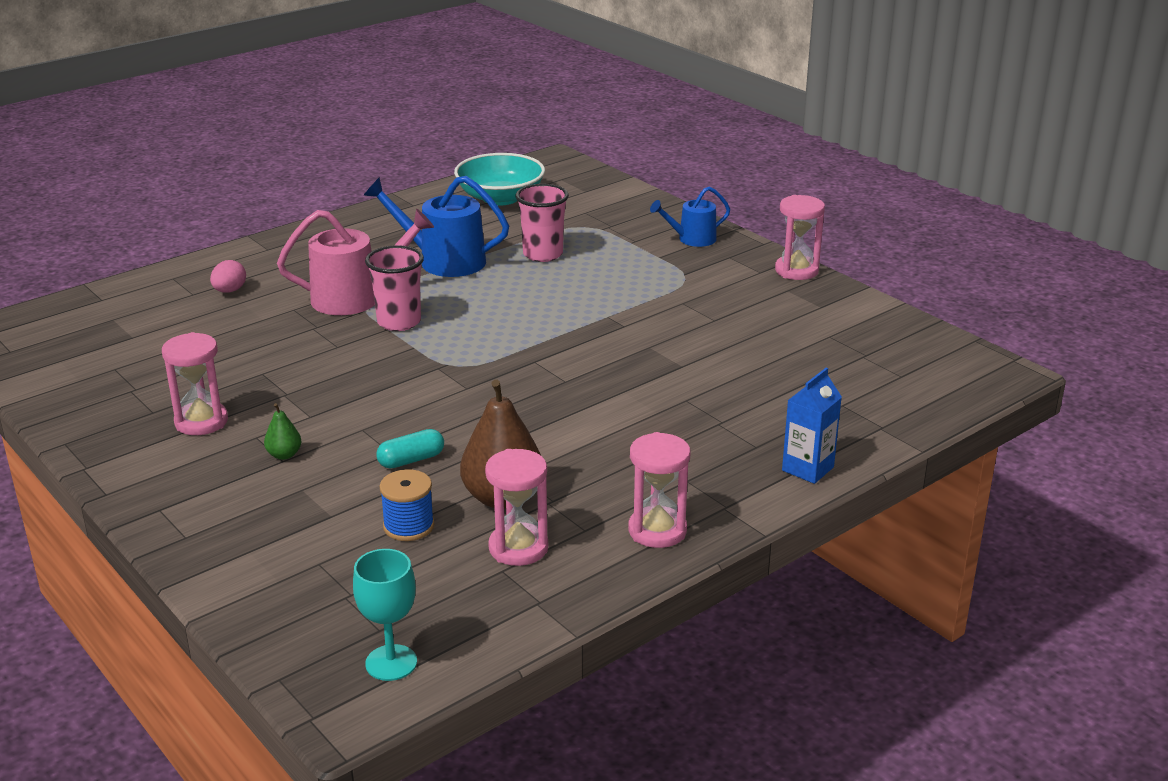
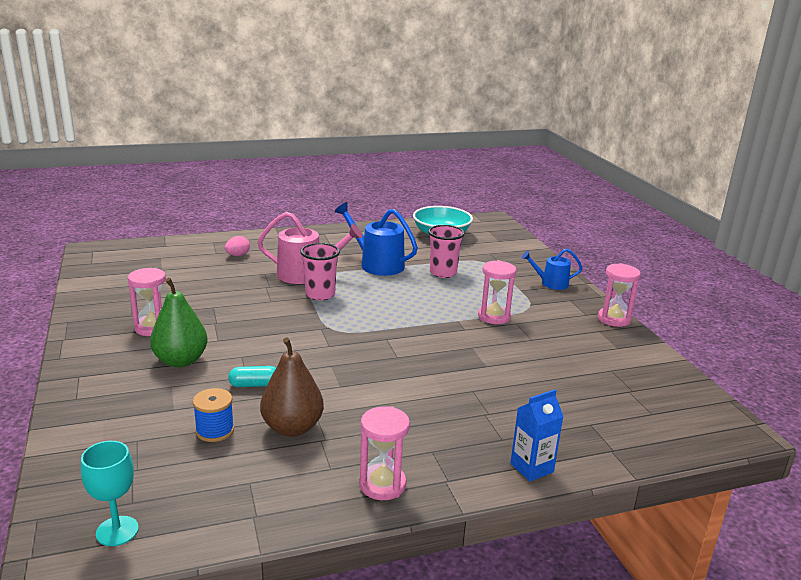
camera: 20 degrees right, 5 degrees down
green pear [264,403,302,460] -> green pear [150,278,208,367], size x2.16
pink hourglass [485,449,548,566] -> pink hourglass moved to [478,260,517,324]

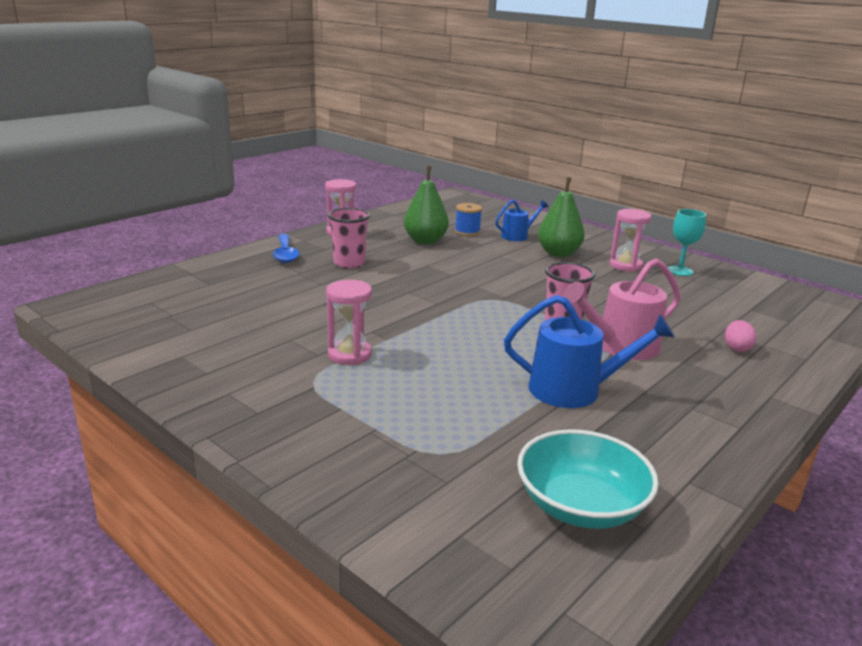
camera: 150 degrees right, 0 degrees up
turquoise goblet [81,441,139,546] -> turquoise goblet moved to [668,209,706,276]
turquoise capsule [228,366,276,387] -> none
brown pear [260,337,324,437] -> green pear [404,166,449,244]
pink cup [428,225,465,278] -> pink cup moved to [328,208,370,268]
blue carton [510,389,564,481] -> none
blue watering can [522,248,582,290] -> blue watering can moved to [495,200,548,241]
pink hourglass [598,263,641,327] -> none
none -> blue spoon [272,234,300,263]

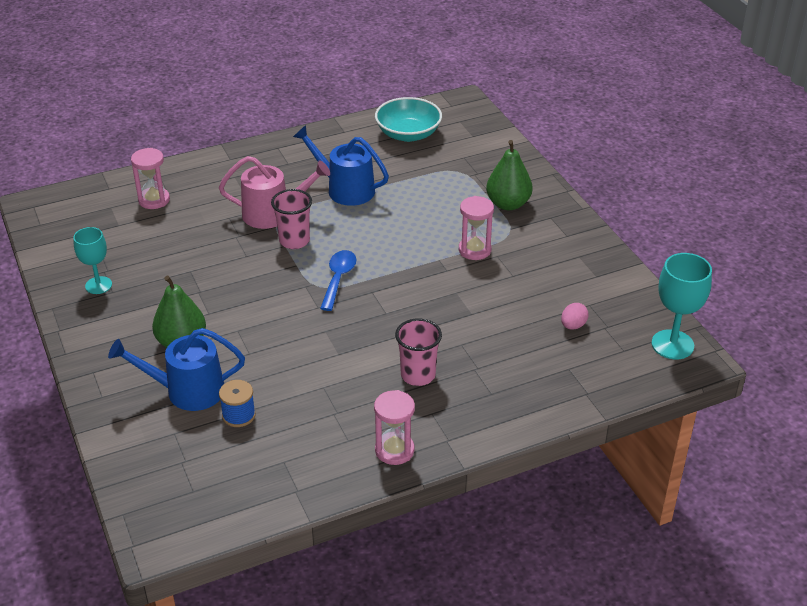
camera: 155 degrees left, 15 degrees up
blue spoon [272,234,300,263] -> blue spoon moved to [320,250,356,311]
green pear [404,166,449,244] -> green pear moved to [486,140,533,210]
blue watering can [495,200,548,241] -> blue watering can [108,328,245,411], size x1.67
pink hourglass [609,209,652,272] -> pink hourglass moved to [131,148,170,209]
pink egg [725,320,757,352] -> pink egg moved to [561,303,589,330]
none -> turquoise goblet [652,253,712,359]

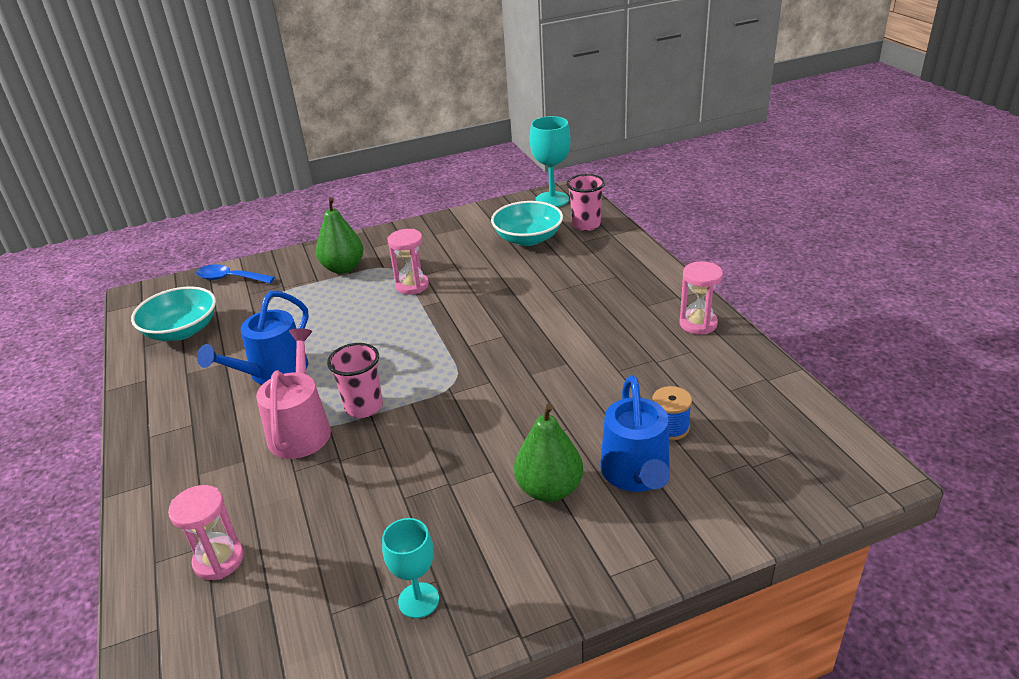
camera: 85 degrees left, 5 degrees down
blue spoon [320,250,356,311] -> blue spoon moved to [196,264,275,283]
pink cup [395,318,442,386] -> pink cup moved to [567,174,605,231]
pink egg [561,303,589,330] -> turquoise bowl [491,201,563,246]

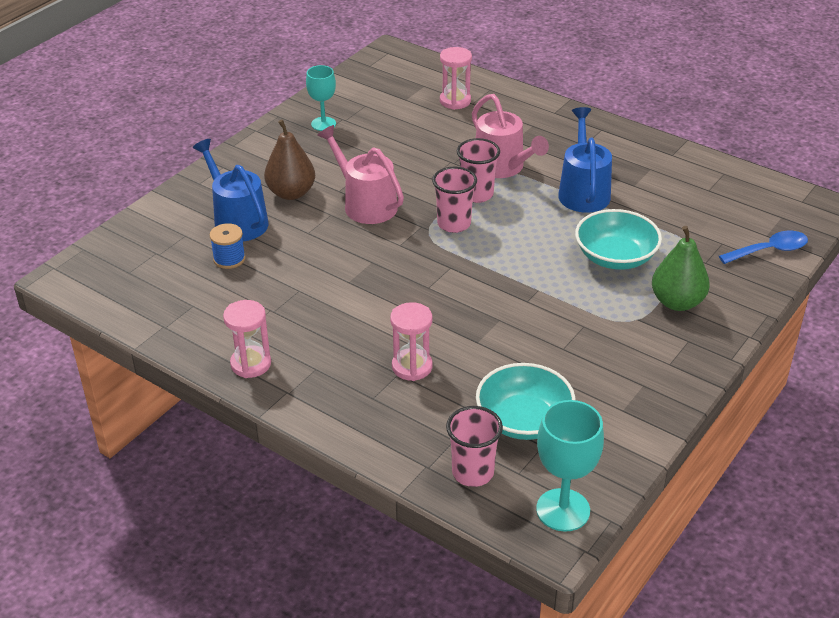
camera: 145 degrees right, 5 degrees up
turquoise bowl [131,286,216,341] -> turquoise bowl moved to [575,209,662,270]
pink hourglass [388,229,429,295] -> pink hourglass moved to [390,302,433,381]
green pear [514,403,583,502] -> brown pear [264,120,315,200]
none -> pink watering can [317,125,404,224]
none -> pink cup [432,167,477,233]

